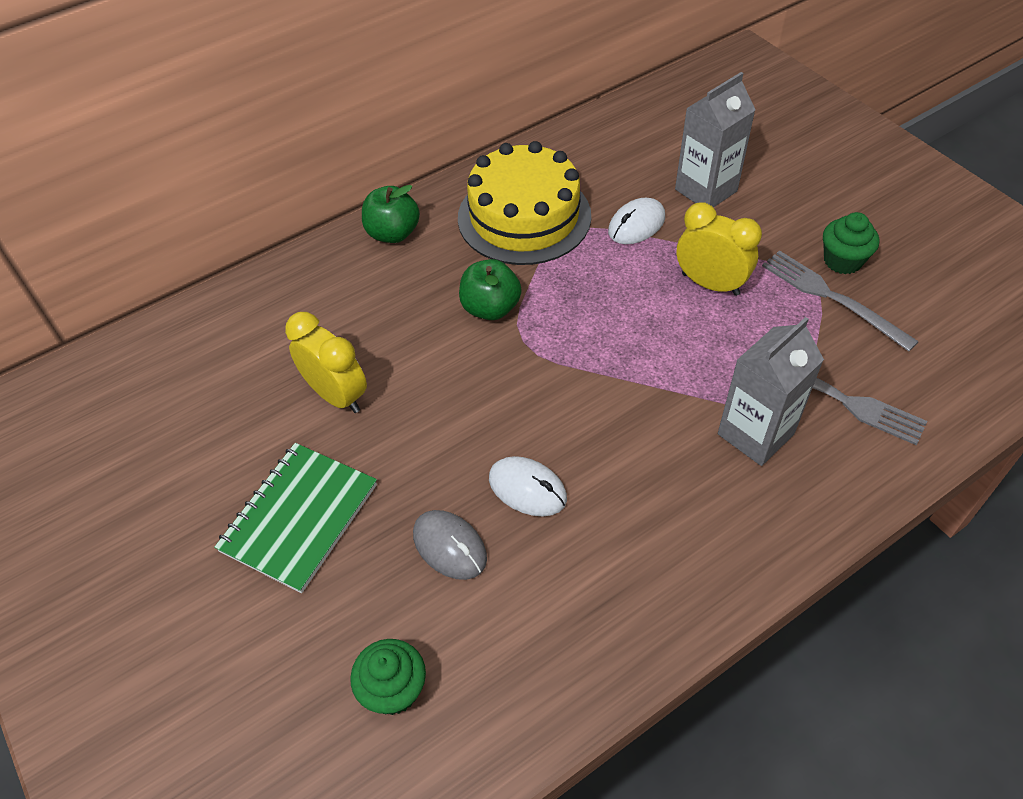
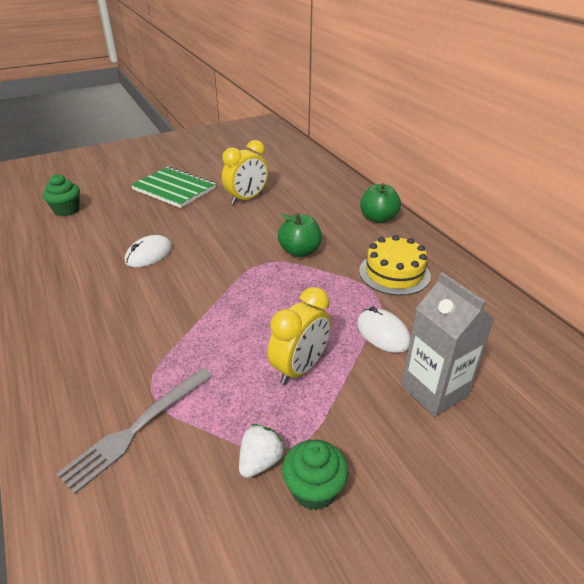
camera: 95 degrees right, 15 degrees down
grey mouse [413,510,487,580] -> none
yellow cake [458,141,591,265] -> yellow cake [359,235,431,296], size x0.65
grey carton [718,317,824,466] -> none
grey fork [762,250,919,352] -> white strawberry [239,424,286,478]

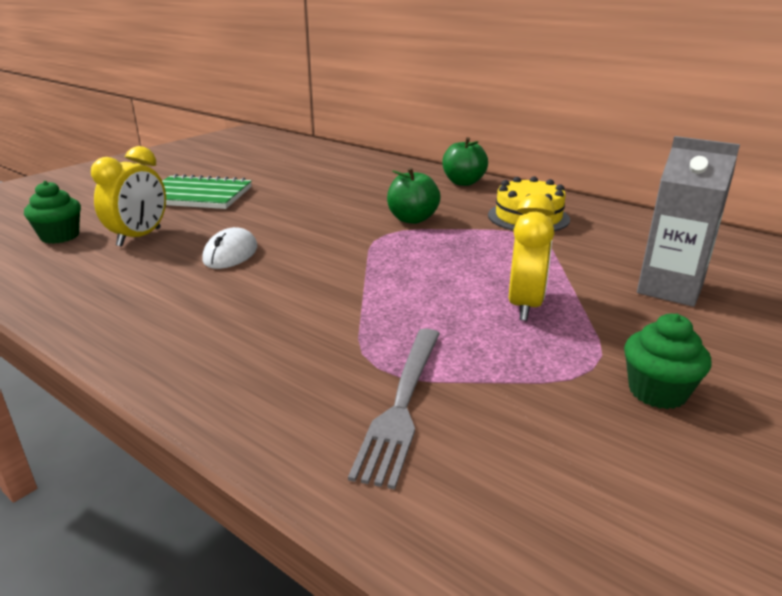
camera: 25 degrees left, 10 degrees down
yellow clock [222,140,268,204] -> yellow clock moved to [91,146,166,247]
white strawberry [239,424,286,478] -> none
white mouse [357,307,411,353] -> none

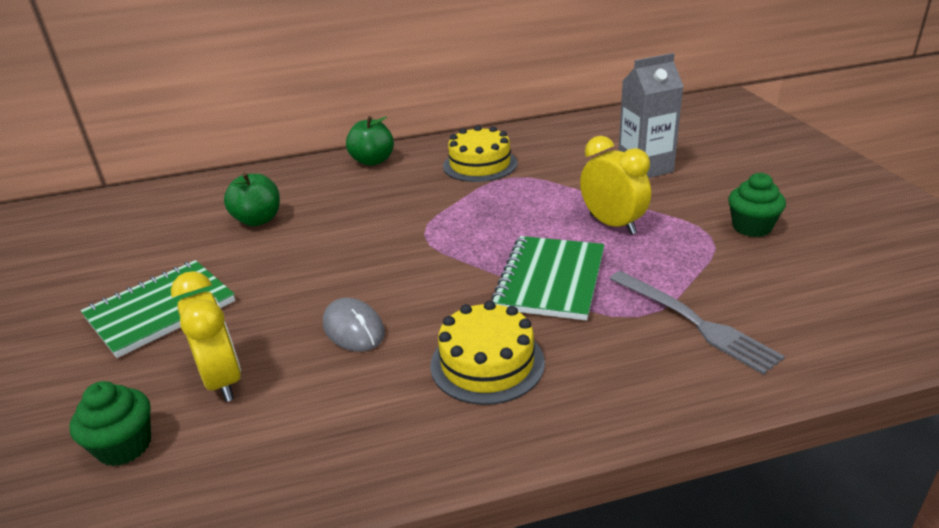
camera: 50 degrees left, 5 degrees up
white mouse [202,227,257,269] -> grey mouse [323,298,385,352]
green apple [387,167,441,224] -> green apple moved to [224,172,280,226]
none -> yellow cake [430,300,545,405]
none -> green notebook [491,236,604,321]

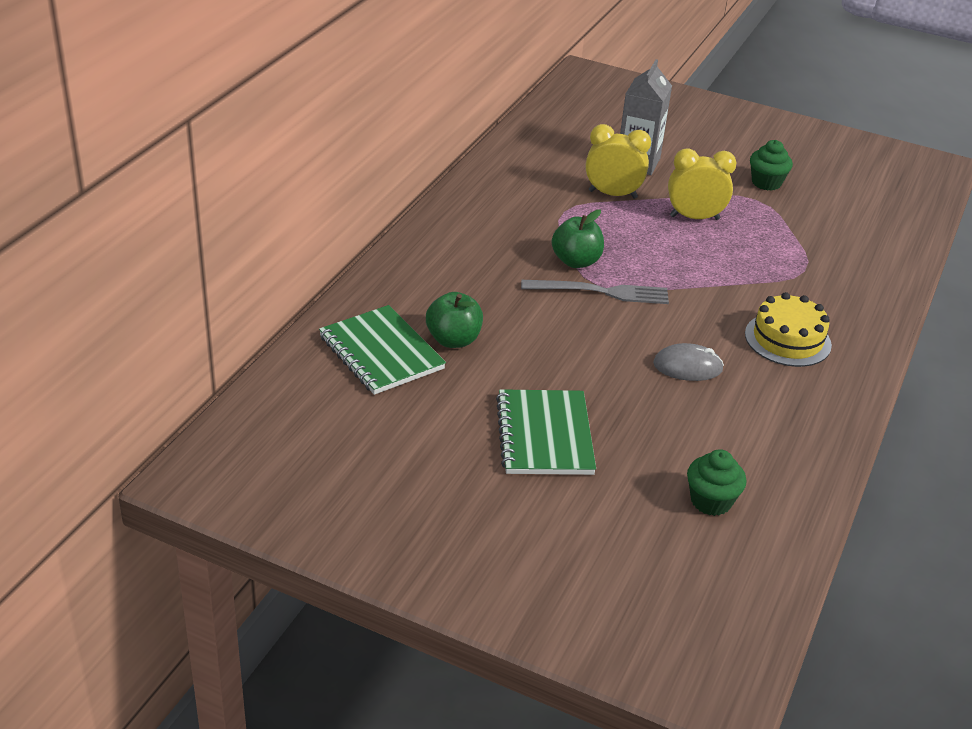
camera: 55 degrees left, 5 degrees up
yellow clock [171,271,241,402] -> yellow clock moved to [585,124,651,199]
green apple [346,116,394,166] -> green apple moved to [552,210,604,268]
yellow cake [443,125,517,182] -> none
green notebook [491,236,604,321] -> green notebook moved to [319,305,446,395]
grey fork [610,271,785,375] -> grey fork moved to [521,280,669,304]

